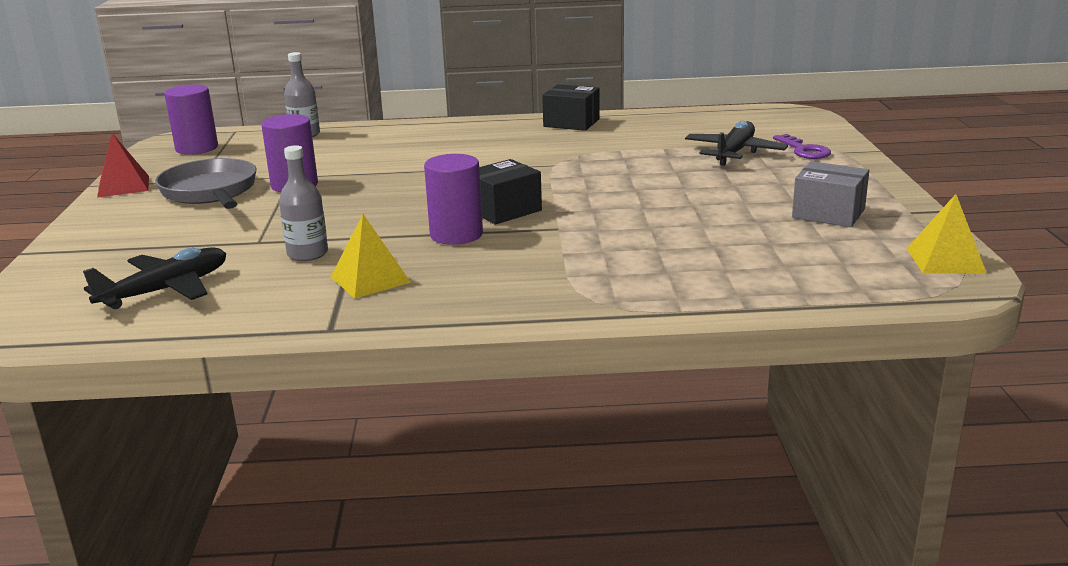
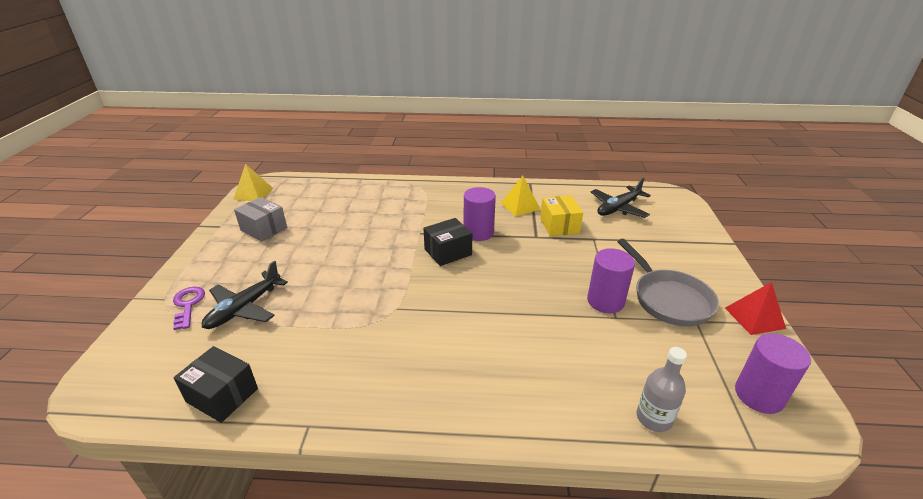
camera: 175 degrees left, 10 degrees up
grey bottle [279,145,328,261] -> yellow box [540,195,583,236]
black box [542,84,600,131] -> black box moved to [173,346,258,423]

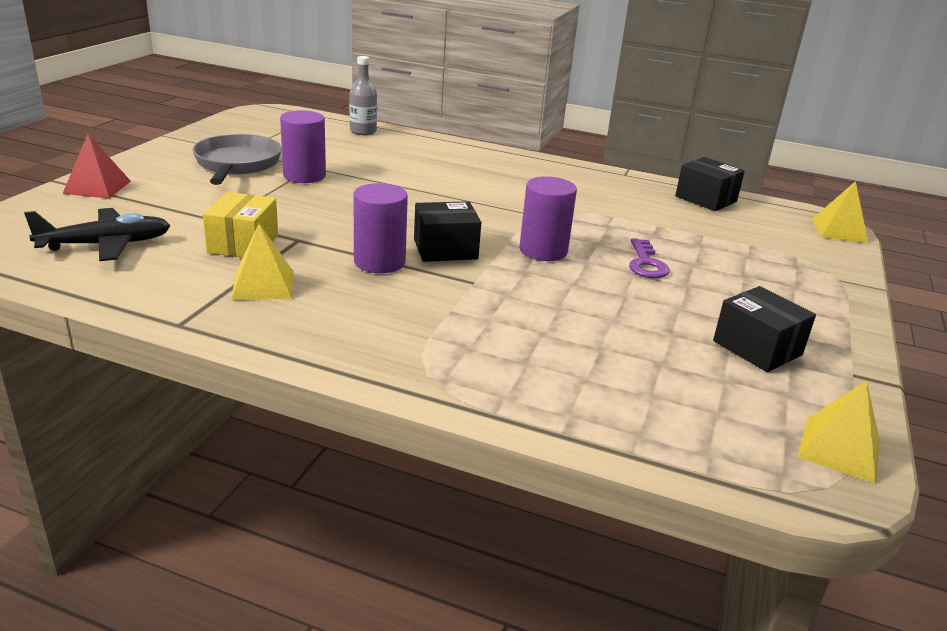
camera: 165 degrees left, 5 degrees down
purple key [173,287,205,330] -> purple key moved to [629,238,670,278]
black plane [202,261,288,329] -> none
grey box [234,197,287,242] -> black box [713,286,816,372]
red pyramid [725,282,786,335] -> red pyramid moved to [62,134,131,198]
purple cylinder [735,334,811,414] -> purple cylinder moved to [520,176,577,261]
none -> yellow pyramid [811,181,868,243]

